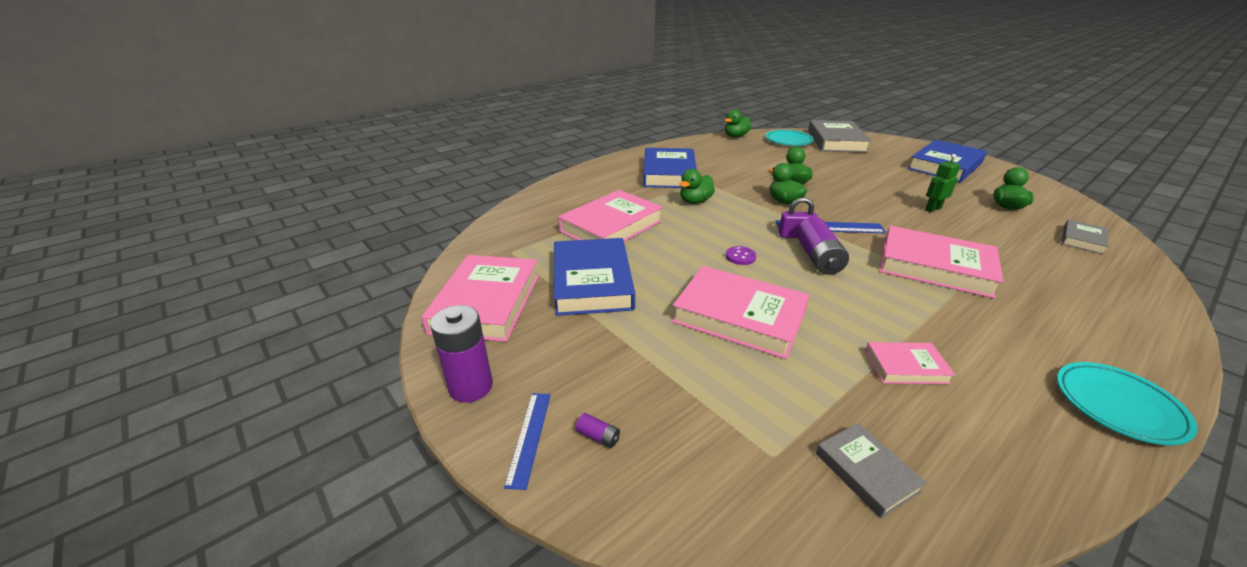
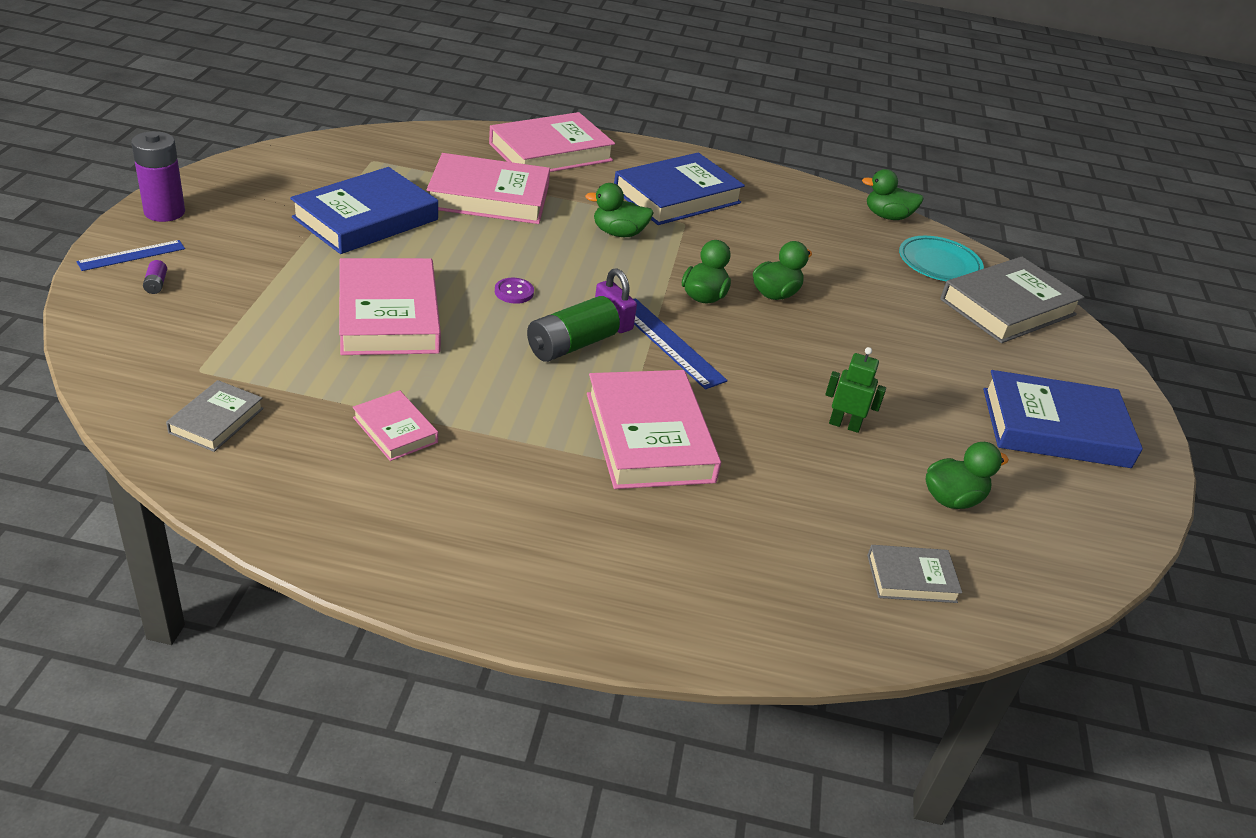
camera: 45 degrees right, 5 degrees up
pink book [421,255,539,342] -> pink book moved to [489,112,615,172]
purple battery [796,217,849,275] -> green battery [527,296,620,362]
turquoise plate [1057,362,1198,445] -> none

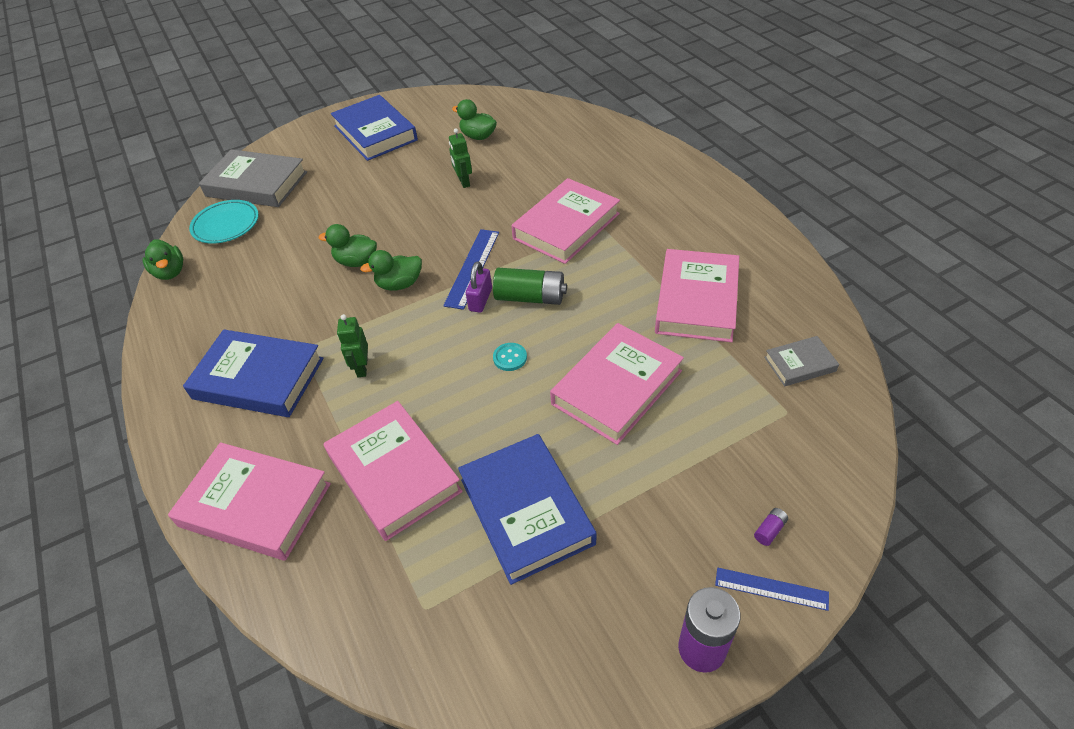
camera: 120 degrees left, 10 degrees up
blue book [290,167,438,254] -> blue book turned 60 degrees clockwise [458,434,596,585]
pink book [352,390,438,461] -> pink book [655,249,739,342], size x1.96
purple button [495,278,534,304] -> turquoise button [493,343,527,371]
green duck [585,183,653,237] -> green robot [337,314,368,377]
grey book [867,545,962,603] -> none

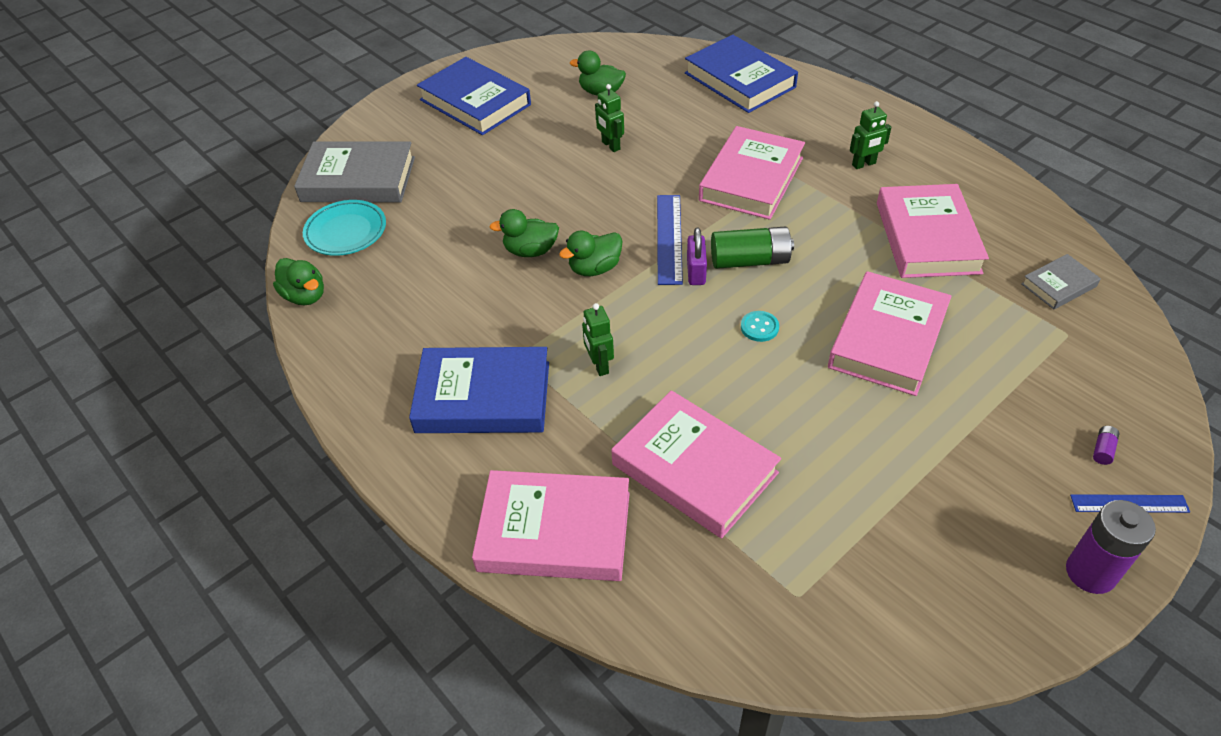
camera: 15 degrees left, 0 degrees up
blue book [458,434,596,585] -> blue book moved to [685,35,798,113]
none -> green robot [850,101,891,169]

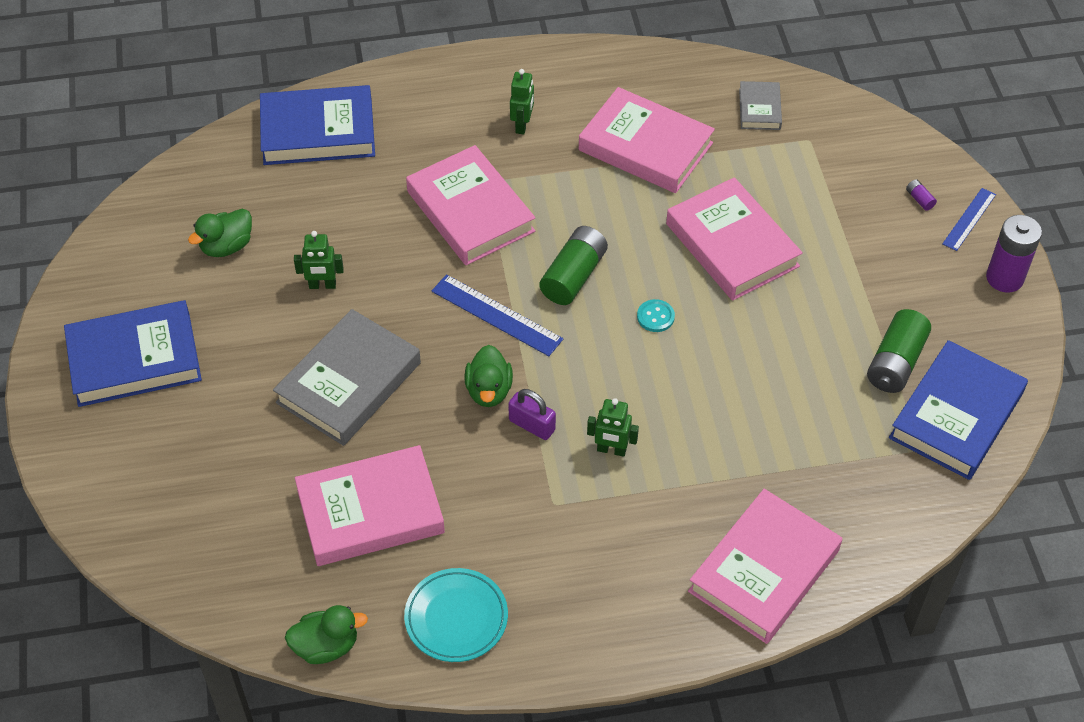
camera: 60 degrees left, 5 degrees up
grey book [294,141,415,203] -> grey book moved to [273,309,421,446]
turquoise plate [303,200,386,256] -> turquoise plate moved to [404,568,508,662]
blue book [409,347,549,433] -> blue book moved to [889,340,1028,480]
green duck [489,209,559,257] -> none
pink book [612,390,781,538] -> pink book moved to [295,445,445,566]
purple padlock [687,227,707,285] -> purple padlock moved to [508,389,556,440]
none -> green battery [867,309,931,393]

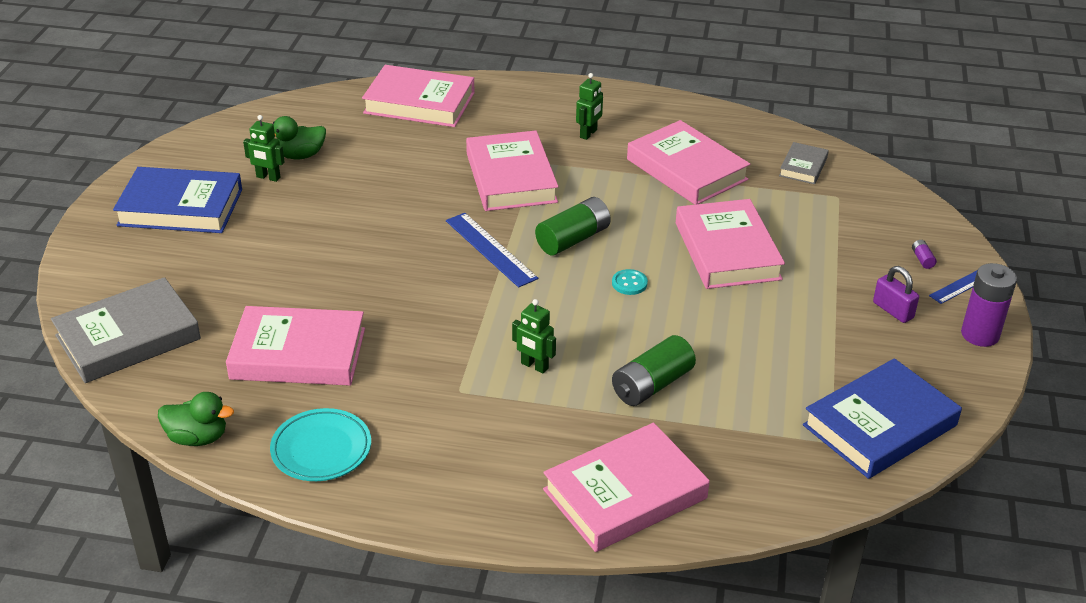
camera: 20 degrees right, 15 degrees down
blue book [260,85,375,165] -> pink book [362,65,475,127]
grey book [273,309,421,446] -> grey book moved to [51,277,201,383]
green robot [294,231,344,289] -> green robot moved to [243,115,285,182]
green duck [464,345,513,407] -> none
purple padlock [508,389,556,440] -> purple padlock moved to [873,266,919,323]
green battery [867,309,931,393] -> green battery moved to [612,335,696,406]

